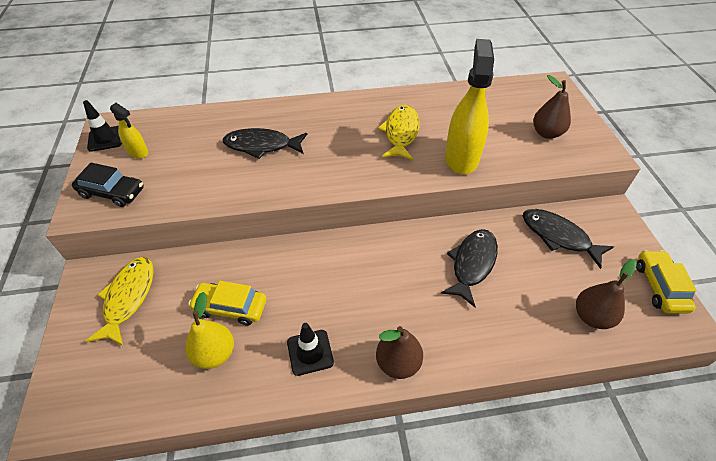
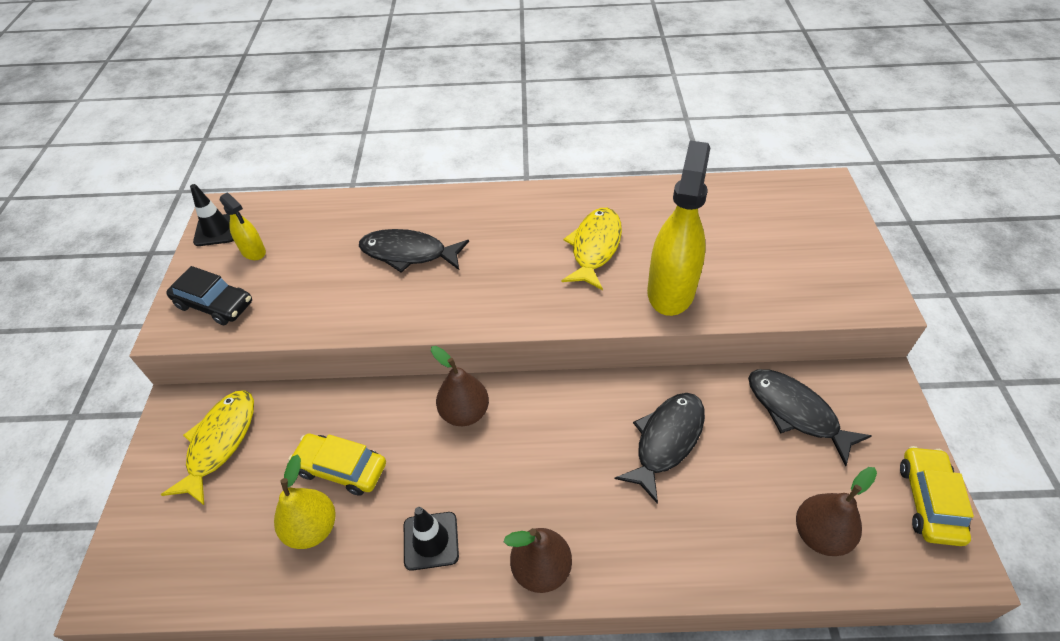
camera: 10 degrees right, 0 degrees up
brown pear [533,75,571,139] -> brown pear moved to [431,346,489,426]

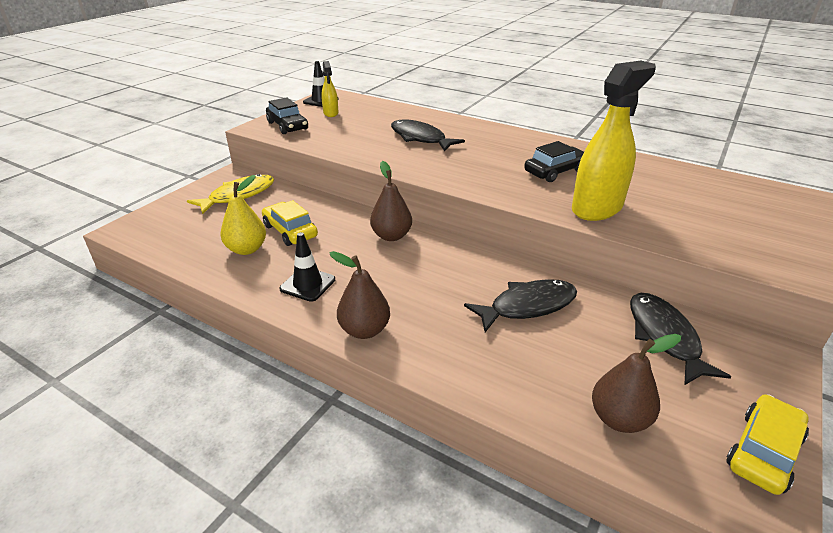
camera: 30 degrees right, 15 degrees down
yellow fish [562,208,622,290] -> black car [524,141,584,182]

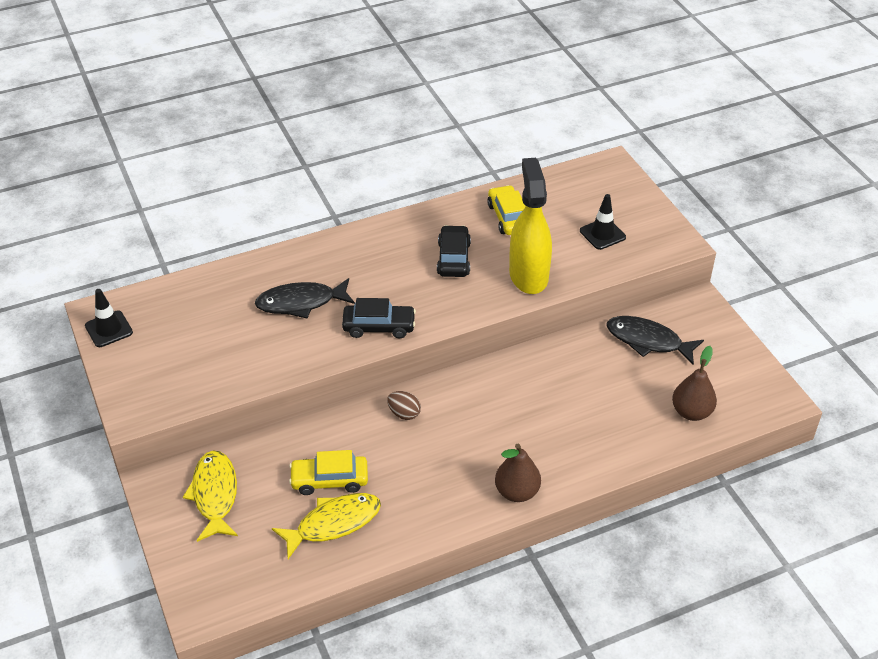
camera: 55 degrees left, 10 degrees up
yellow pear [220,175,266,255] -> yellow fish [272,493,381,559]
black car [266,97,308,134] -> black car moved to [342,298,416,339]
black traffic cone [279,232,335,302] -> black traffic cone moved to [580,194,626,250]
yellow spray bottle [321,61,338,117] -> none
brown pear [370,161,412,241] -> brown egg [387,391,421,420]
black fish [464,279,577,332] -> none
yellow car [726,394,809,495] -> yellow car moved to [487,185,525,235]

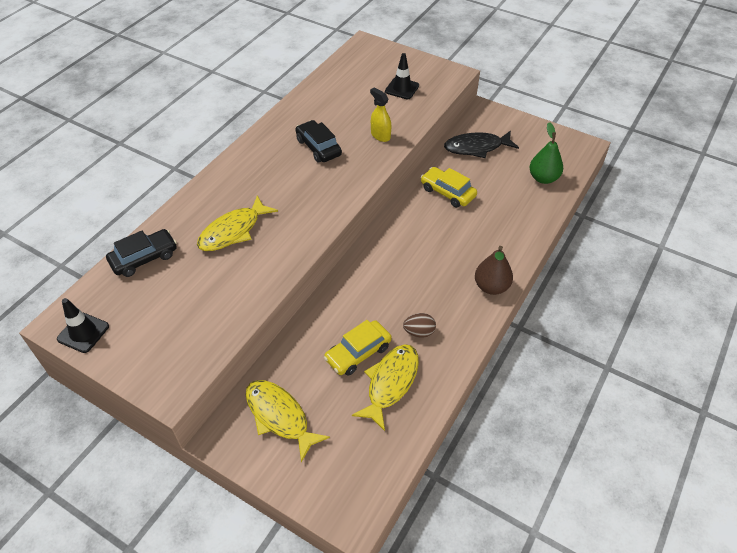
camera: 35 degrees left, 5 degrees up
black fish [255,278,355,319] -> yellow fish [197,195,278,251]
black car [342,298,416,339] -> black car moved to [106,229,177,277]
brown egg [387,391,421,420] -> brown egg moved to [403,313,436,338]
yellow car [487,185,525,235] -> yellow car moved to [421,167,477,208]
yellow spray bottle [509,158,552,294] -> yellow spray bottle [370,87,391,142], size x0.50
brown pear [672,346,717,421] -> green pear [529,122,563,184]

